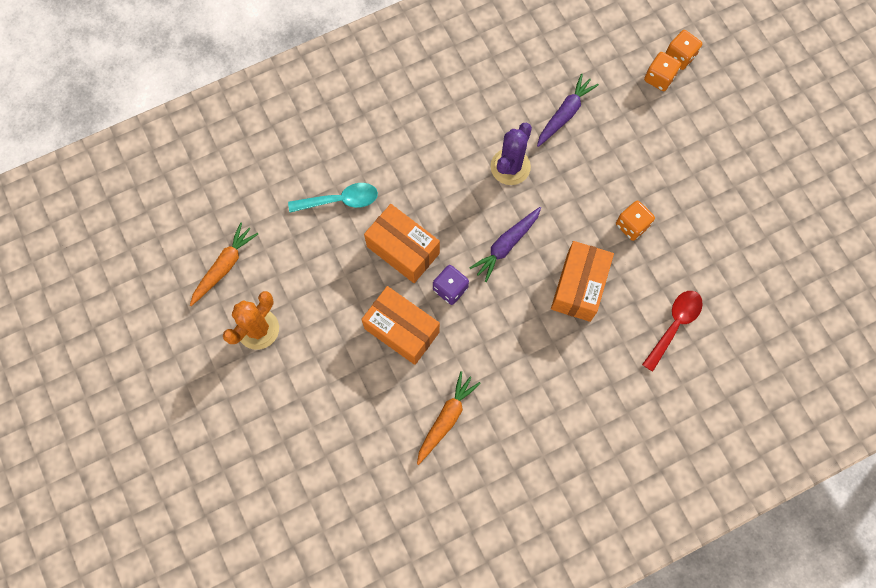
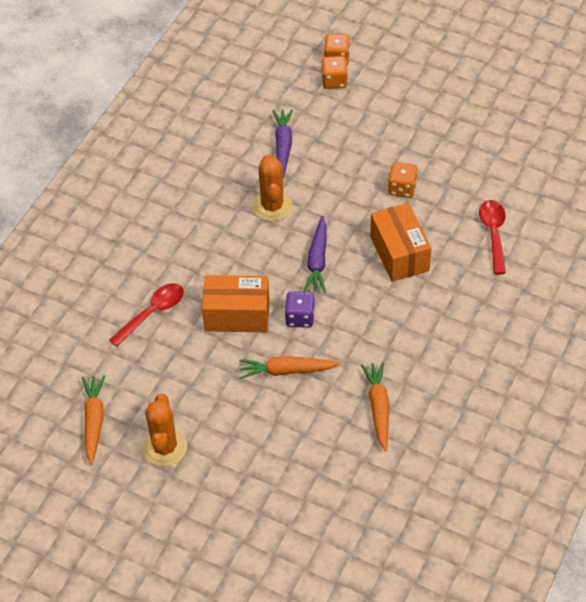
camera: 35 degrees left, 20 degrees down
turquoise spoon [288,183,378,213] -> red spoon [109,283,184,347]
orange box [361,286,440,365] -> orange carrot [239,356,341,379]
purple cactus [490,123,532,185] -> orange cactus [253,154,292,221]

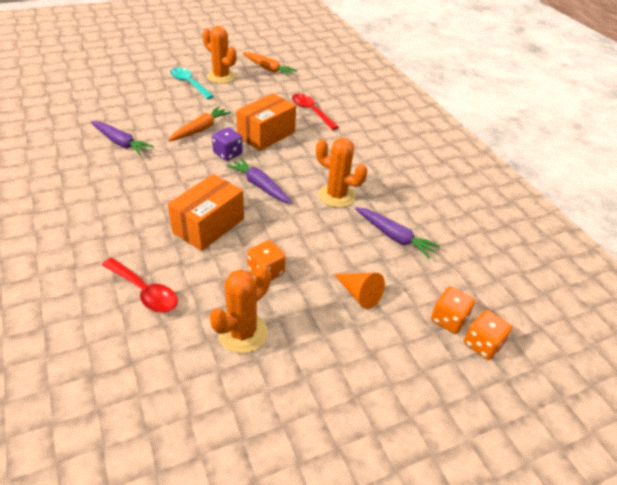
camera: 125 degrees right, 10 degrees down
red spoon [109,283,184,347] -> red spoon turned 150 degrees clockwise [292,93,339,130]
orange carrot [361,362,390,451] -> purple carrot [91,121,154,155]
orange box [370,203,431,282] -> orange box turned 75 degrees counterclockwise [168,174,244,251]
none -> turquoise spoon [170,68,214,99]
none -> orange cactus [210,265,271,353]
none -> orange cone [334,273,385,309]

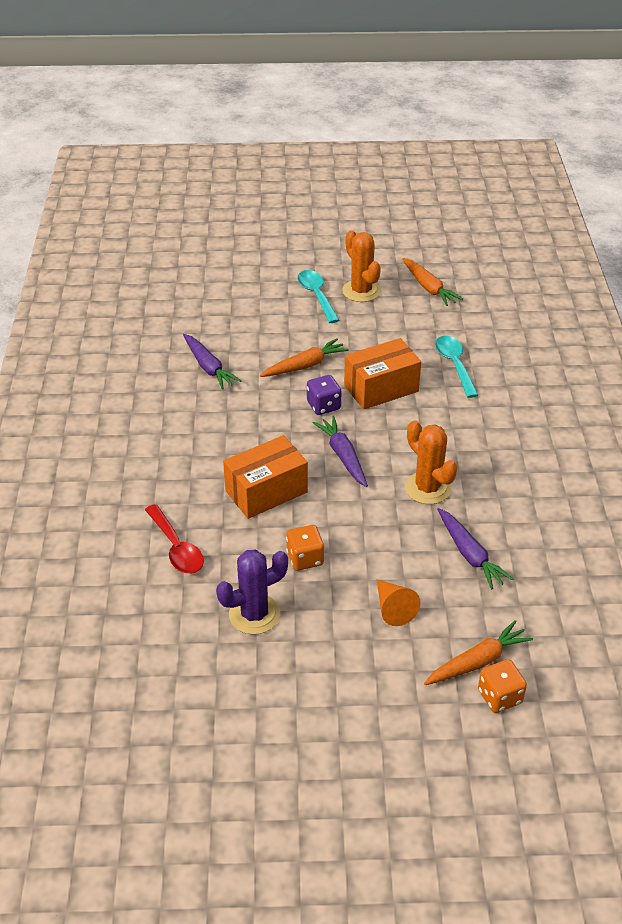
camera: 25 degrees right, 0 degrees up
orange cactus [210,265,271,353] -> purple cactus [216,549,288,635]
red spoon [292,93,339,130] -> turquoise spoon [435,336,478,398]
orange dice [431,286,475,334] -> orange carrot [424,620,533,685]

